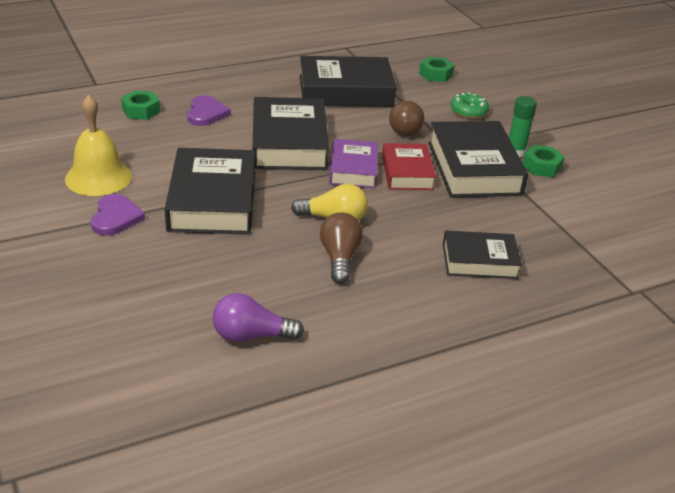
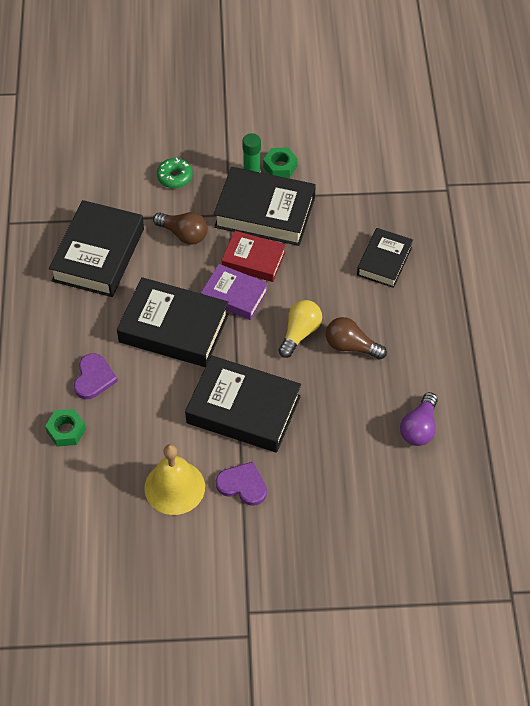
camera: 65 degrees left, 20 degrees up
purple heart [187,95,231,126] -> purple heart turned 75 degrees clockwise [74,353,118,399]
green nut [419,57,455,82] -> none

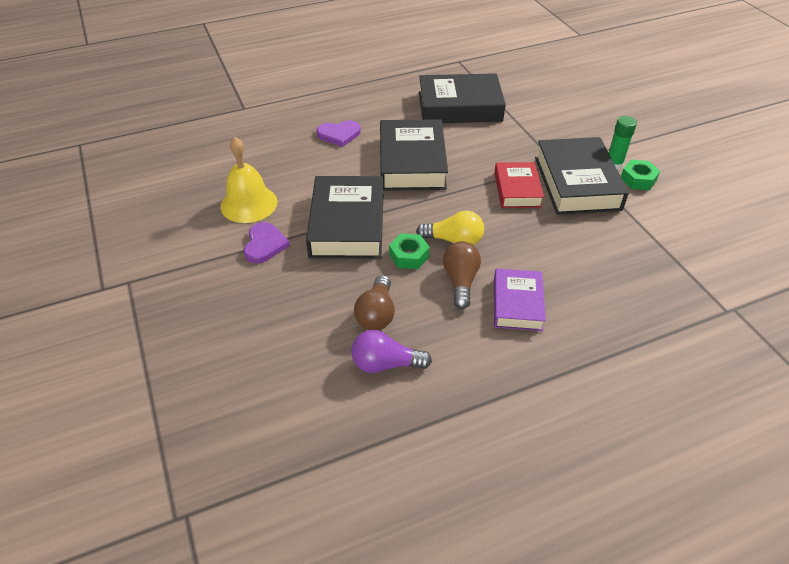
camera: 70 degrees right, 10 degrees down
green nut [45,409,86,447] -> green nut moved to [389,233,430,269]
brown light bulb [153,212,208,245] -> brown light bulb moved to [354,275,395,330]
green donut [157,158,193,188] -> none
purple book [201,264,268,320] -> purple book moved to [494,268,546,331]
black book [357,228,413,288] -> none

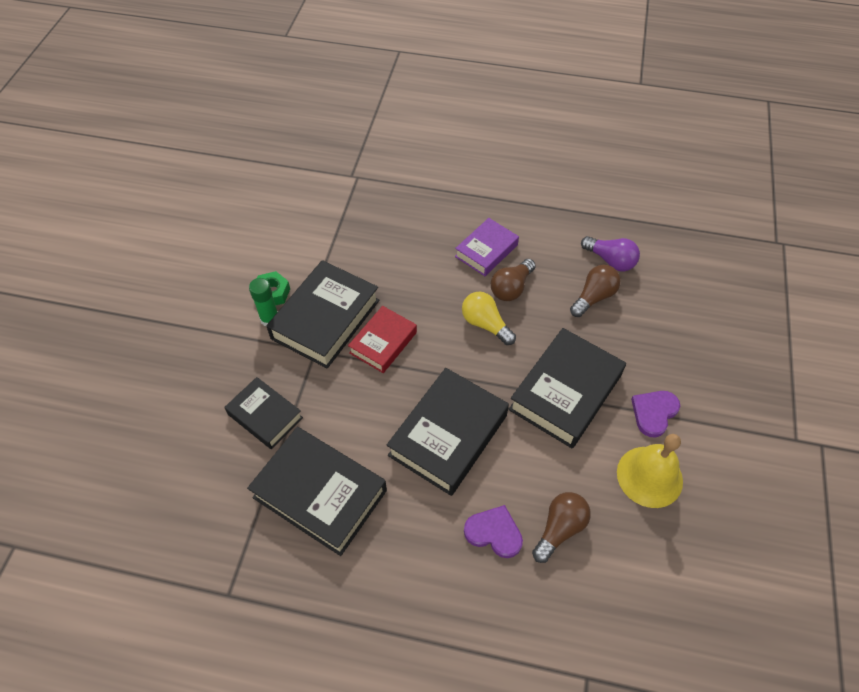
camera: 145 degrees left, 10 degrees up
green nut [389,233,430,269] -> none
none -> black book [224,377,303,449]
none -> brown light bulb [532,492,591,563]

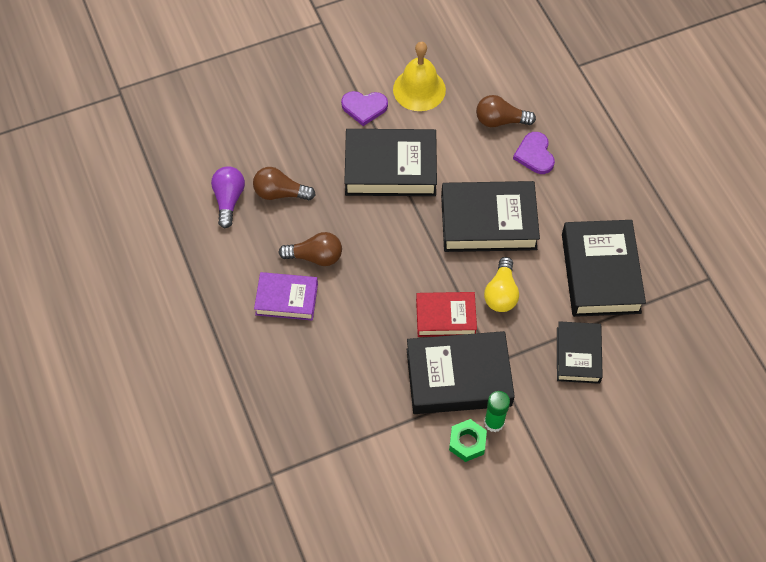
camera: 125 degrees left, 5 degrees up
yellow light bulb [462,291,516,345] -> yellow light bulb moved to [484,257,519,312]

